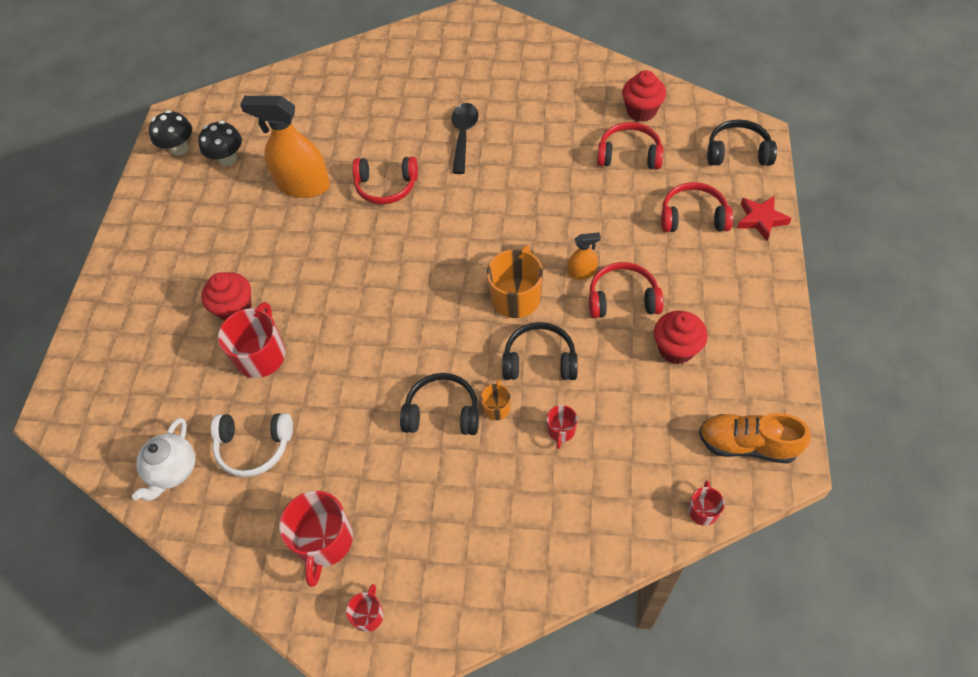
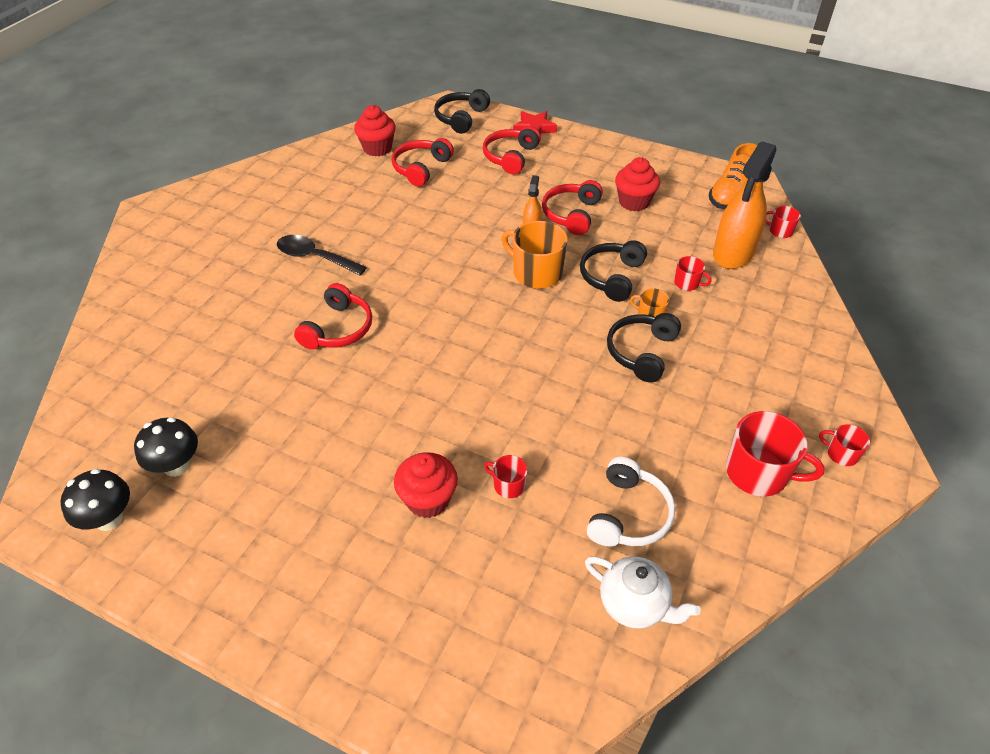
camera: 75 degrees left, 10 degrees down
red mug [218,302,285,378] -> red mug [484,455,528,498], size x0.51
orange spray bottle [240,96,330,198] -> orange spray bottle moved to [713,141,776,269]

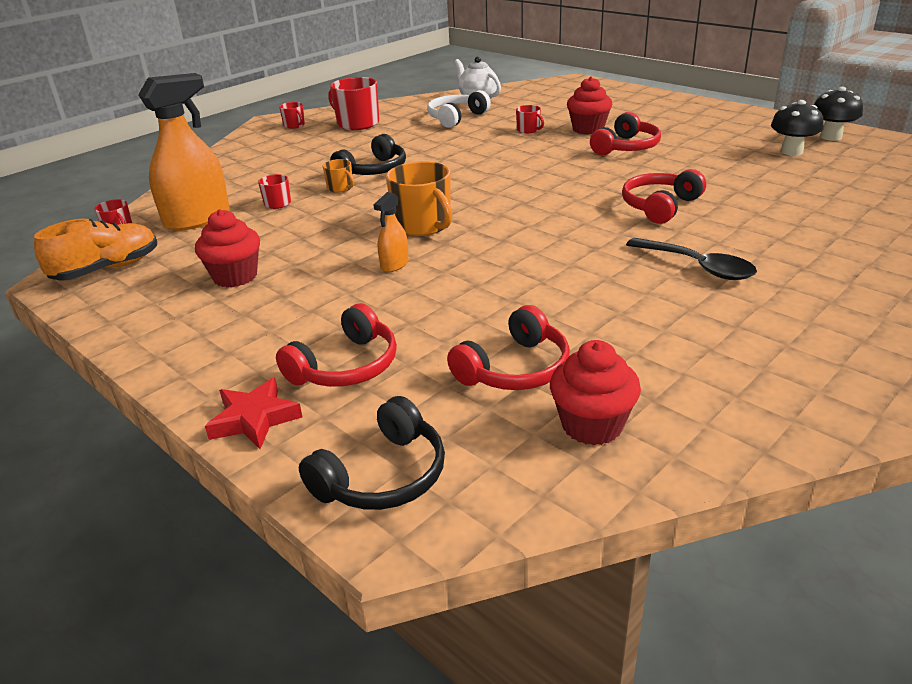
camera: 160 degrees left, 15 degrees down
red headphones [542,180,603,235] -> red headphones moved to [590,112,661,155]
black headphones [580,240,647,302] -> none

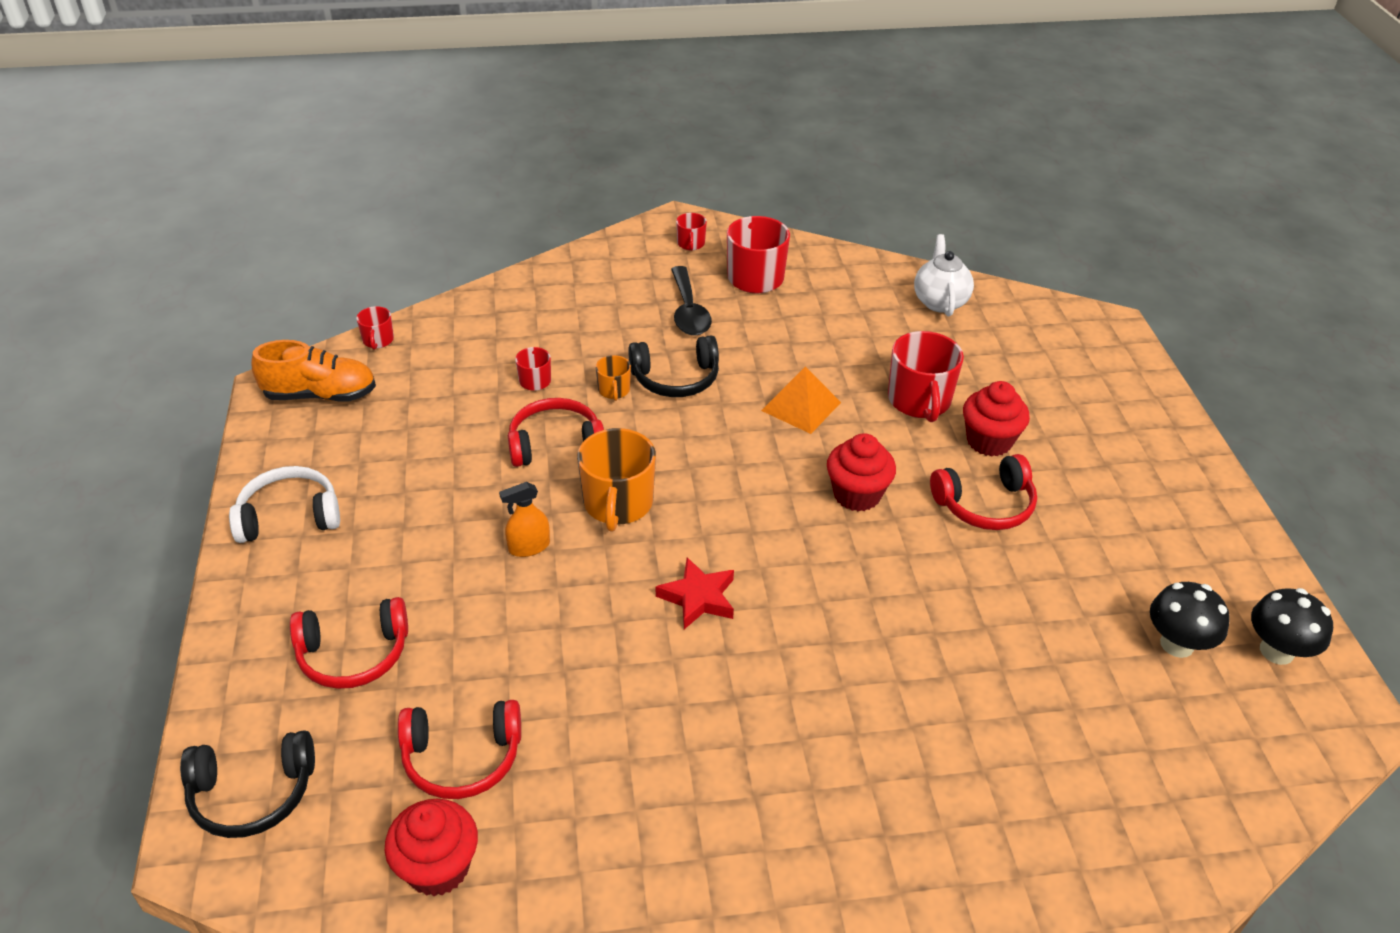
camera: 35 degrees right, 10 degrees up
orange spray bottle [138,73,230,231] -> none
red cupcake [195,209,260,287] -> red cupcake moved to [827,433,896,512]
red star [205,378,302,449] -> red star moved to [656,557,734,629]
white headphones [427,90,491,128] -> white headphones moved to [229,466,340,543]
red mug [516,105,544,133] -> red mug [888,331,964,422], size x1.97
red headphones [622,169,706,224] -> red headphones moved to [508,398,604,467]
black spoon [626,238,757,280] -> black spoon moved to [671,266,712,336]
none -> orange pyramid [761,366,841,434]

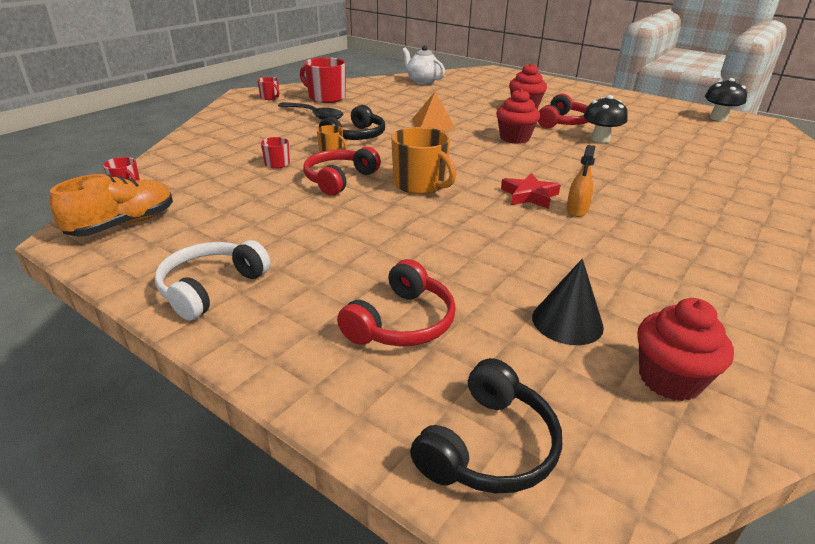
camera: 45 degrees left, 10 degrees down
red headphones [398,700,521,799] -> black cone [532,259,604,345]
orange spray bottle [499,482,550,557] -> orange spray bottle moved to [566,145,596,217]
red mug [888,331,964,422] -> none
black mushroom [1150,582,1230,658] -> black mushroom moved to [584,95,628,143]

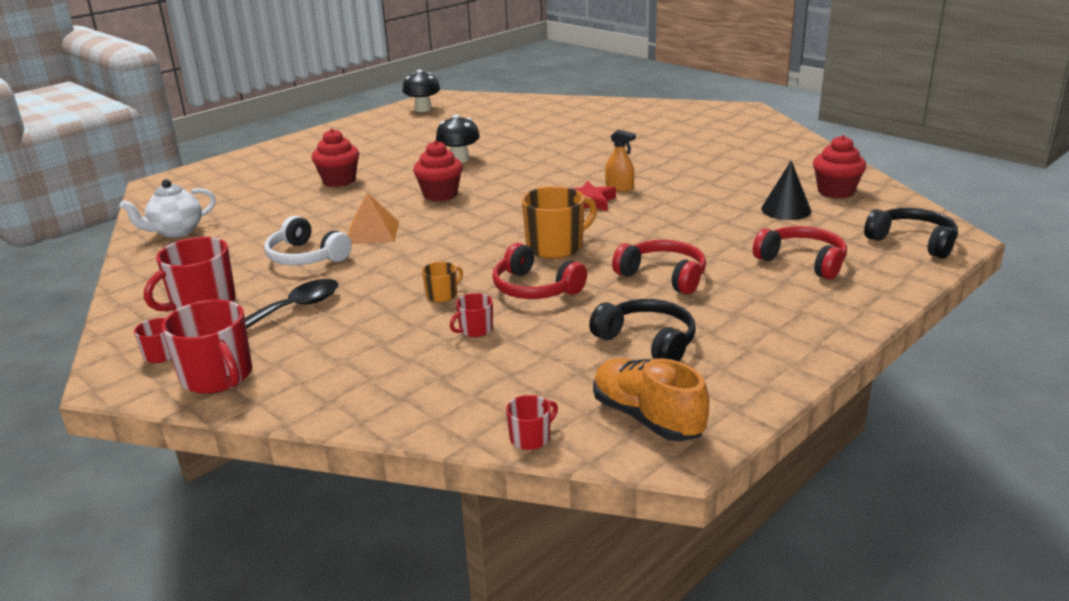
camera: 80 degrees left, 5 degrees down
white headphones [155,240,270,320] -> white headphones moved to [264,216,352,265]
black headphones [319,105,385,140] -> black headphones moved to [589,299,696,362]
red headphones [538,93,588,128] -> red headphones moved to [612,240,706,294]
none -> red mug [162,299,252,394]

